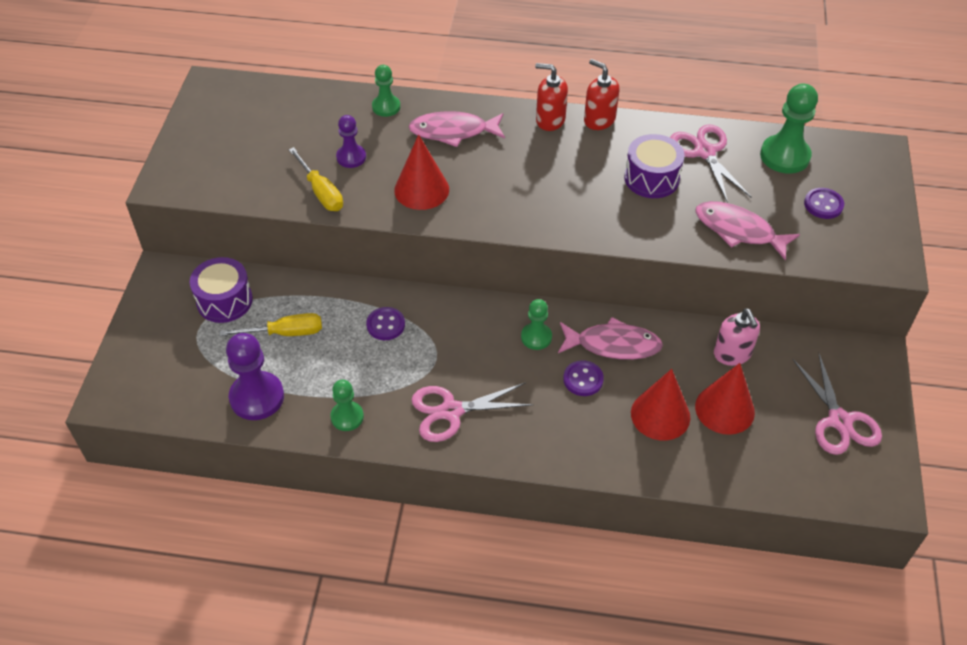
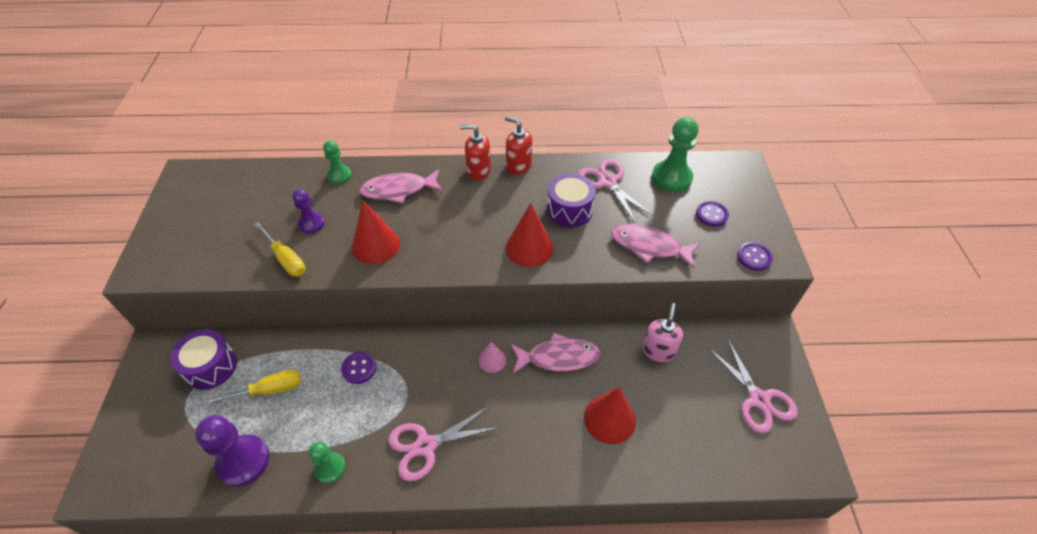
camera: 10 degrees left, 0 degrees up
green pawn [521,299,552,350] -> pink cone [479,342,506,373]
purple button [563,360,604,396] -> purple button moved to [737,242,773,271]
red cone [695,363,755,435] -> red cone moved to [505,203,554,267]
pink soap dispenser [714,308,760,366] -> pink soap dispenser turned 135 degrees counterclockwise [642,303,683,362]

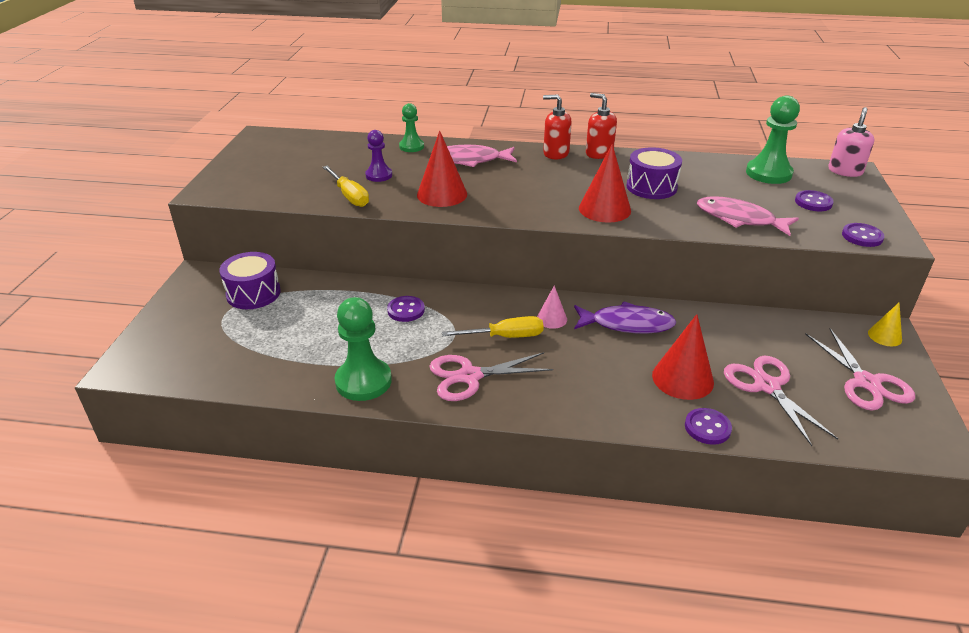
camera: 10 degrees right, 15 degrees down
purple pawn [195,415,270,487] -> none
yellow screwdriver [204,370,301,405] -> yellow screwdriver moved to [442,316,544,338]
green pawn [309,442,346,483] -> green pawn [335,297,392,401], size x1.67
pink fish [511,333,601,374] -> purple fish [574,301,677,334]
pink scissors [578,159,654,224] -> pink scissors moved to [724,356,838,446]
pink soap dispenser [642,303,683,362] -> pink soap dispenser moved to [828,107,874,177]
none -> purple button [685,408,732,445]
none -> yellow cone [868,303,902,346]

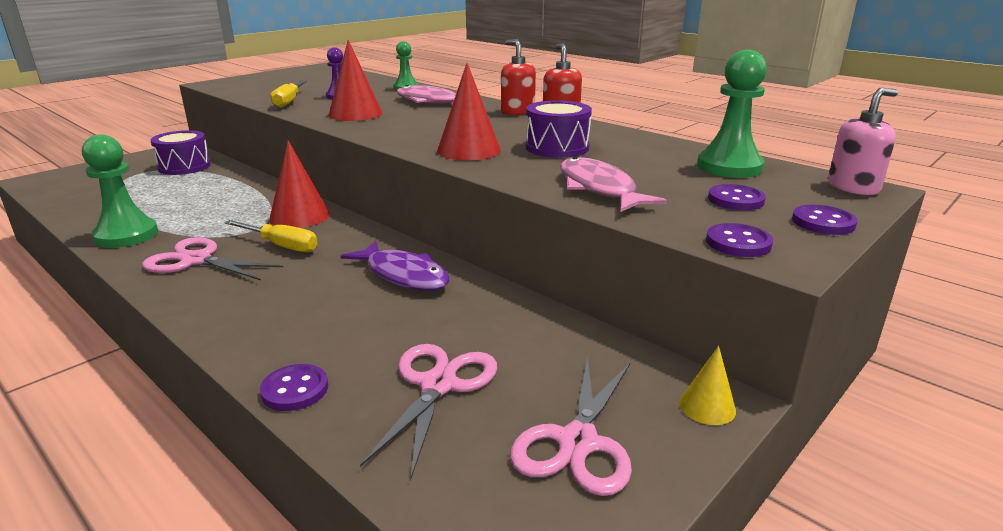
camera: 35 degrees right, 10 degrees down
purple button [387,296,425,322] -> purple button moved to [792,204,858,235]
pink cone [537,286,567,329] -> none
red cone [652,314,714,400] -> red cone moved to [269,140,330,228]

